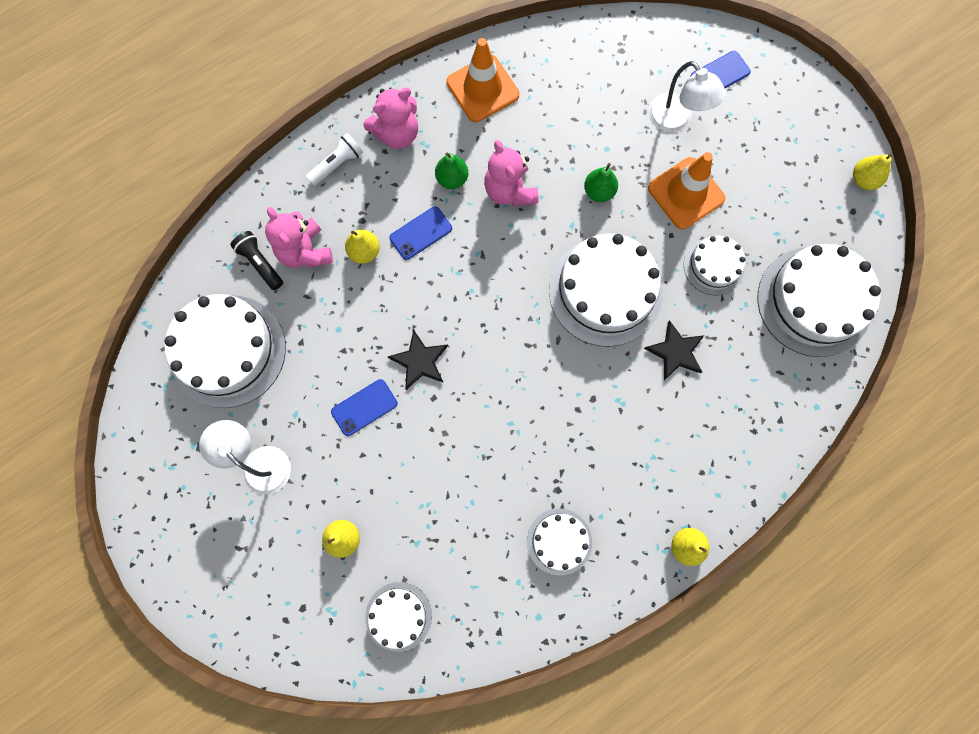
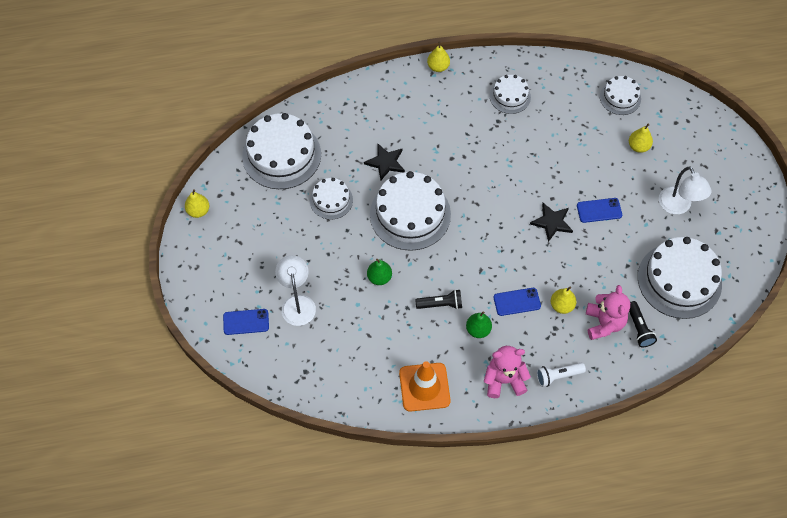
camera: 155 degrees left, 15 degrees down
pink teddy bear [484,140,539,206] -> black flashlight [415,290,462,309]
orange traffic cone [648,152,725,229] -> none

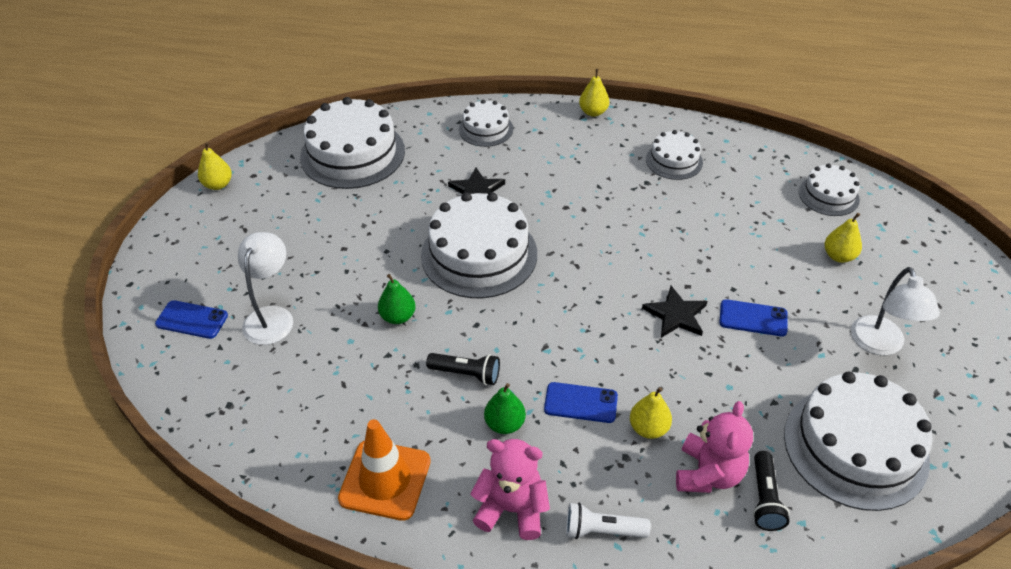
camera: 20 degrees right, 15 degrees down
white cake [310,178,353,220] -> white cake moved to [459,99,513,147]

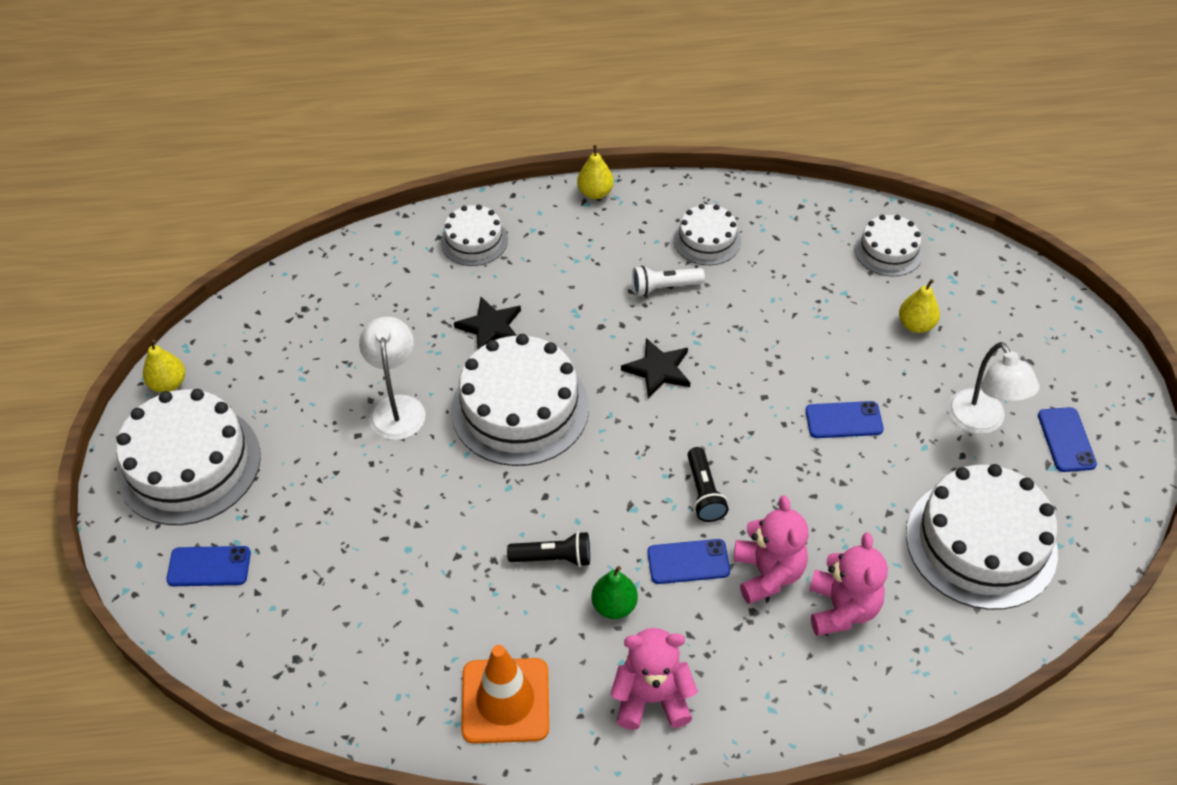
camera: 15 degrees left, 5 degrees up
white lamp [238,232,293,345] -> white lamp moved to [359,317,425,440]
white cake [300,97,405,189] -> white cake moved to [116,389,261,525]
green pear [378,274,416,324] -> none
white flashlight [566,503,651,539] -> white flashlight moved to [632,266,705,296]
yellow pear [630,387,672,439] -> pink teddy bear [734,495,809,604]
black star [642,286,707,338] -> black star moved to [621,338,690,398]
black flashlight [753,451,790,531] -> black flashlight moved to [687,447,729,522]
none -> blue phone [1038,407,1097,472]

